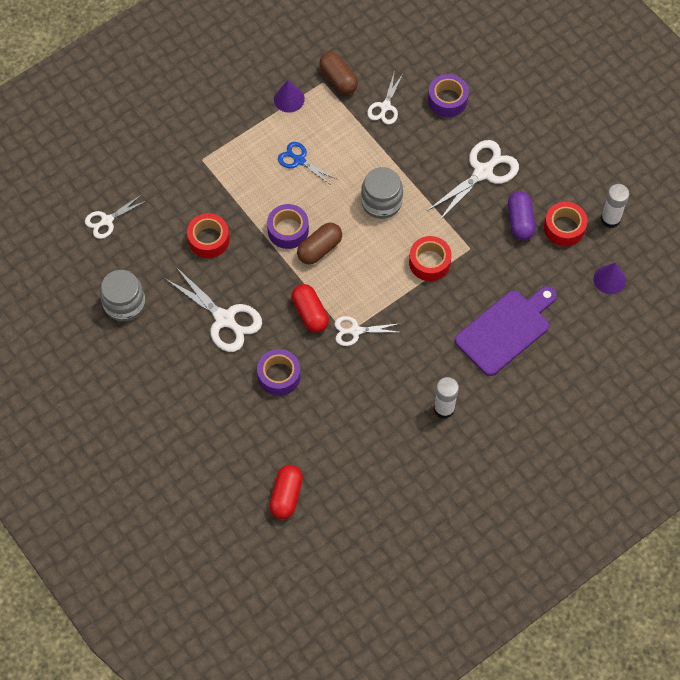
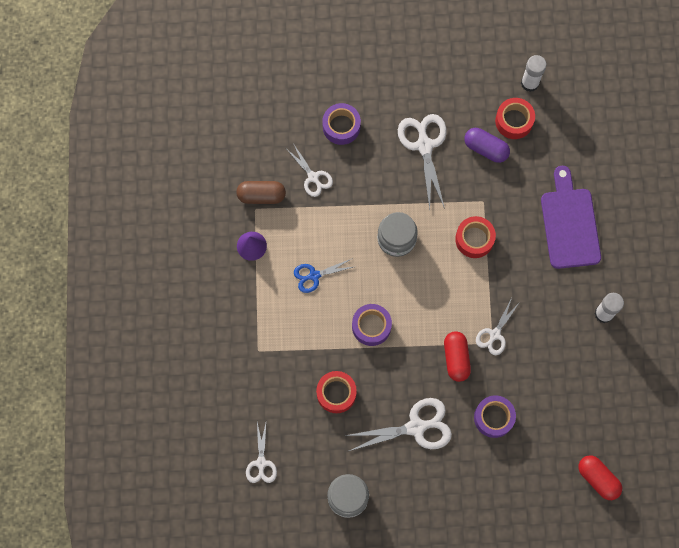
camera: 55 degrees left, 10 degrees up
red capsule [291,284,329,333] -> red capsule turned 75 degrees clockwise [444,331,471,382]
brown capsule [297,223,342,265] -> none
purple cone [593,263,626,294] -> none

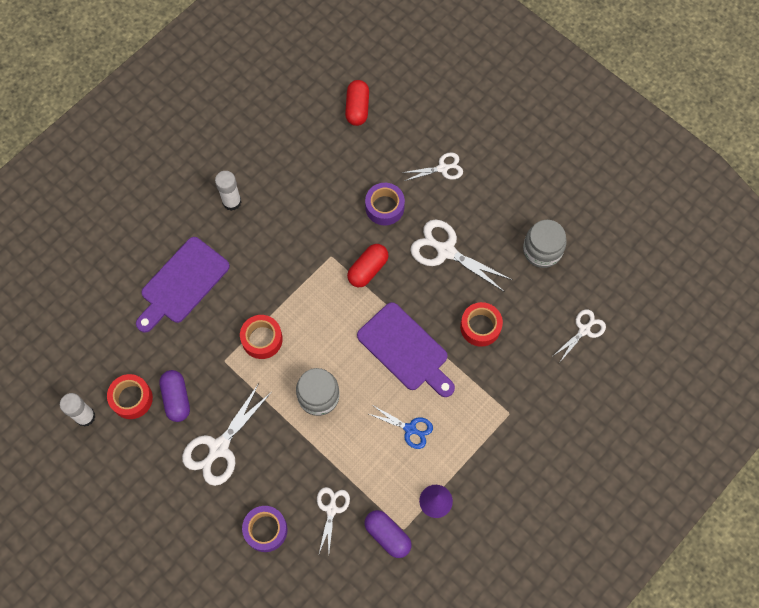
camera: 135 degrees left, 5 degrees down
brown capsule [236,181,286,204] -> purple capsule [365,510,411,558]
purple tape [352,304,392,346] -> purple cutting board [357,302,455,397]
white scissors [476,298,520,355] -> white scissors moved to [401,152,463,181]

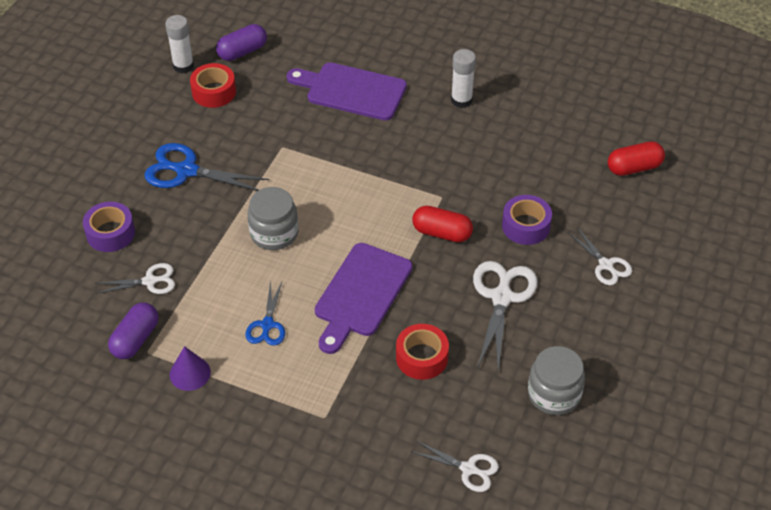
camera: 70 degrees right, 20 degrees down
purple capsule [159,370,190,422] -> purple capsule moved to [216,24,267,61]
white scissors [182,383,272,486] -> blue scissors [145,143,269,191]
red tape [240,315,283,359] -> none

